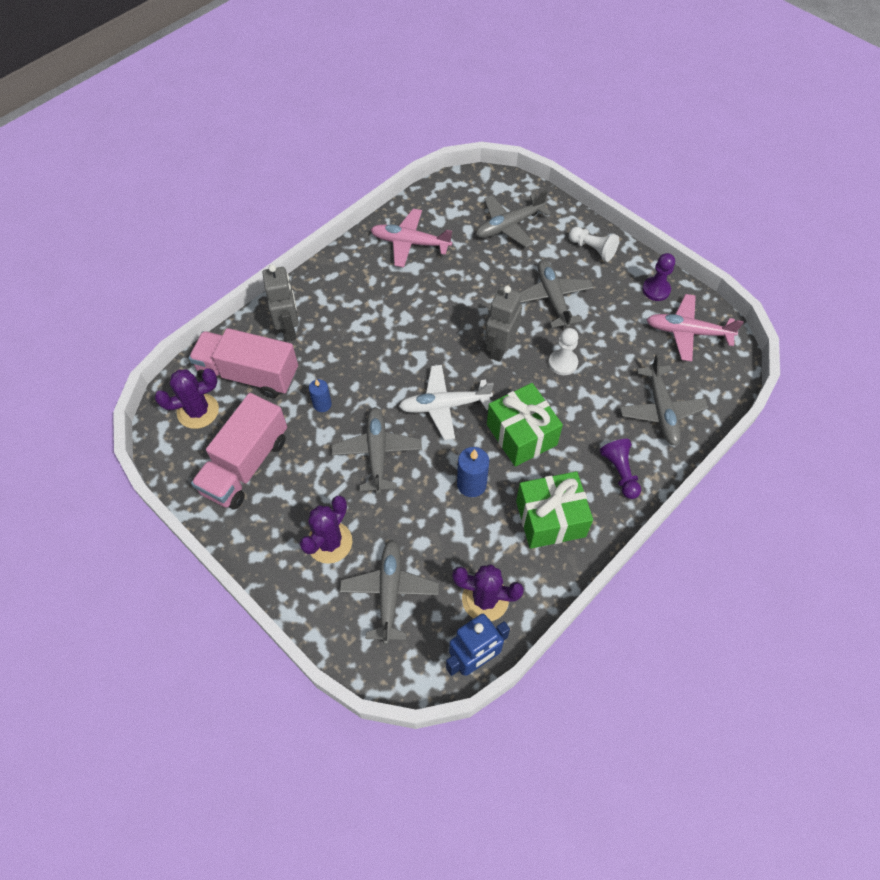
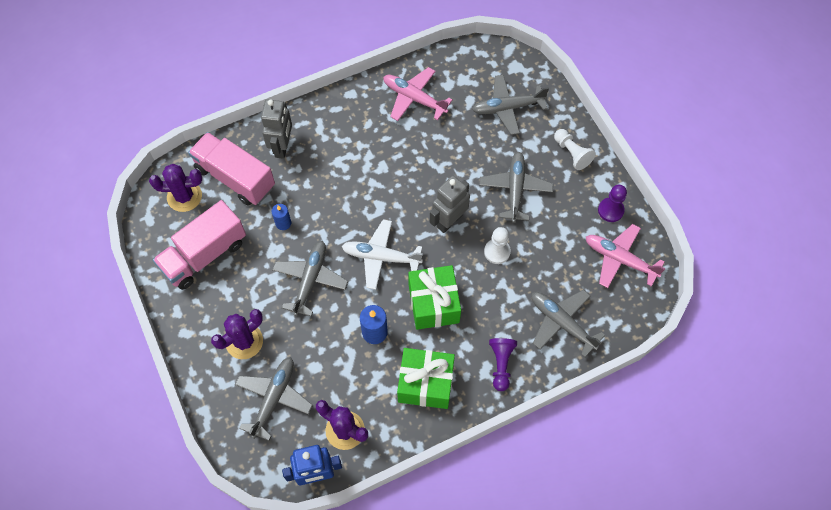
camera: 20 degrees right, 5 degrees up
grey plane [620,354,708,446] -> grey plane turned 120 degrees clockwise [531,290,605,357]

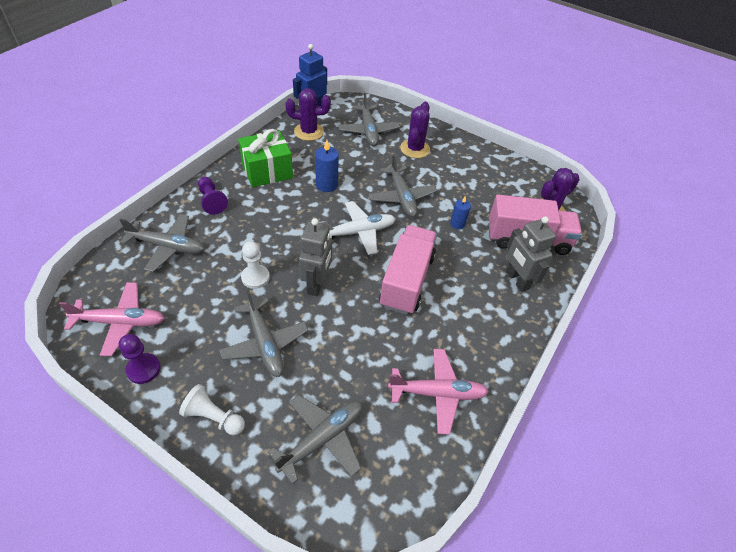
camera: 145 degrees right, 15 degrees down
pink truck [153,200,246,290] -> pink truck moved to [379,225,437,315]
green gift [408,265,461,330] -> none

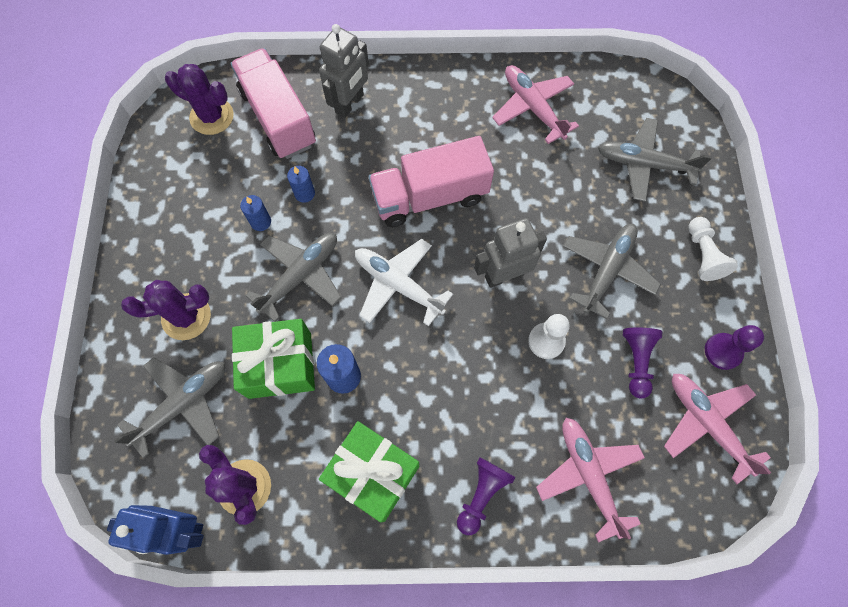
camera: 120 degrees left, 20 degrees up
grey plane [120,214,204,272] -> pink plane [536,418,645,542]
none -> green gift [232,319,315,399]
none -> blue candle [240,195,271,231]
none -> purple pawn [623,328,662,399]

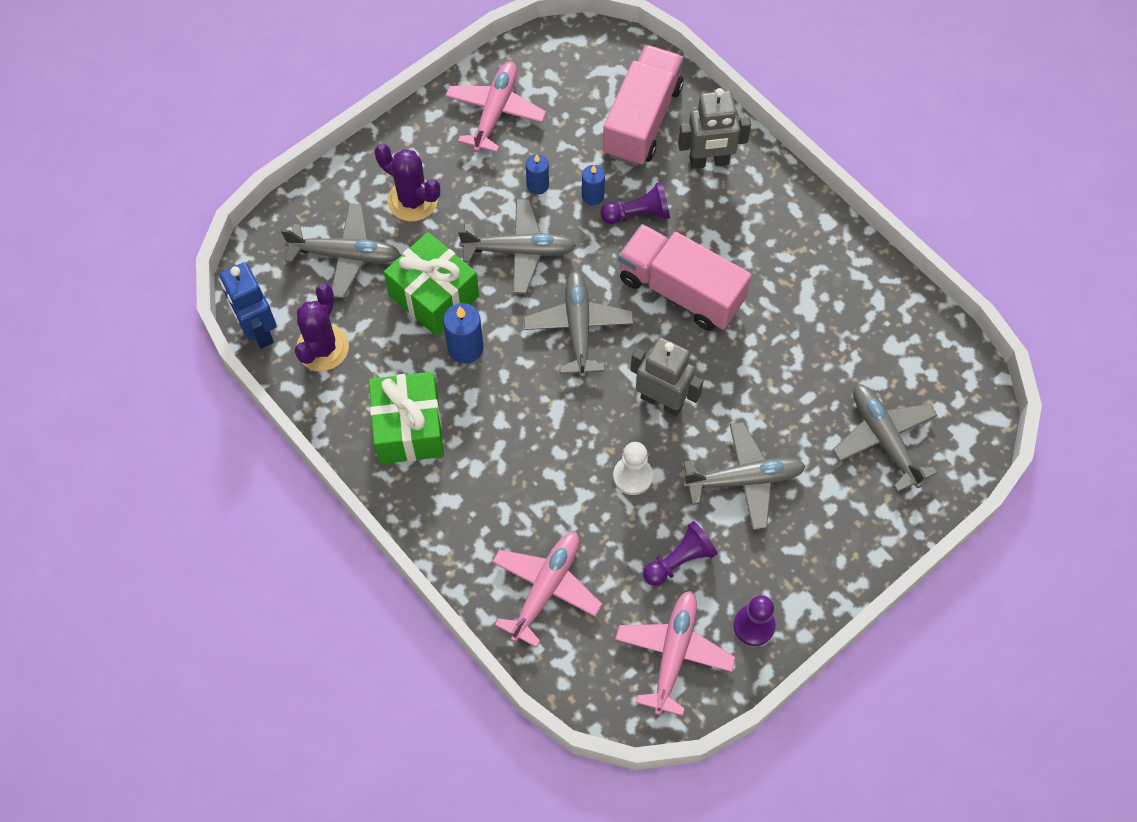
camera: 50 degrees right, 5 degrees down
purple cactus [165,64,234,135] -> none
white plane [355,239,453,326] -> grey plane [523,271,634,378]
purple pawn [457,458,515,535] -> purple pawn moved to [601,182,670,224]
pink plane [492,65,579,144] -> pink plane moved to [445,62,546,153]
white pawn [688,217,738,281] -> none

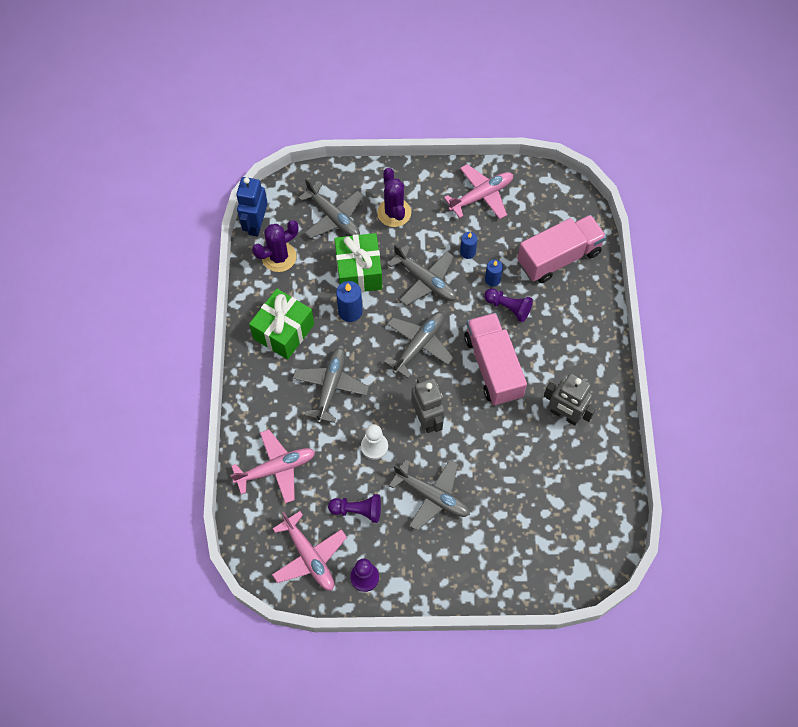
camera: 40 degrees right, 0 degrees up
pink plane [615,591,736,716] -> pink plane turned 90 degrees clockwise [272,511,347,591]
grey robot [678,88,751,169] -> grey robot moved to [544,373,596,426]
grey plane [833,384,938,492] -> grey plane moved to [293,347,369,423]

